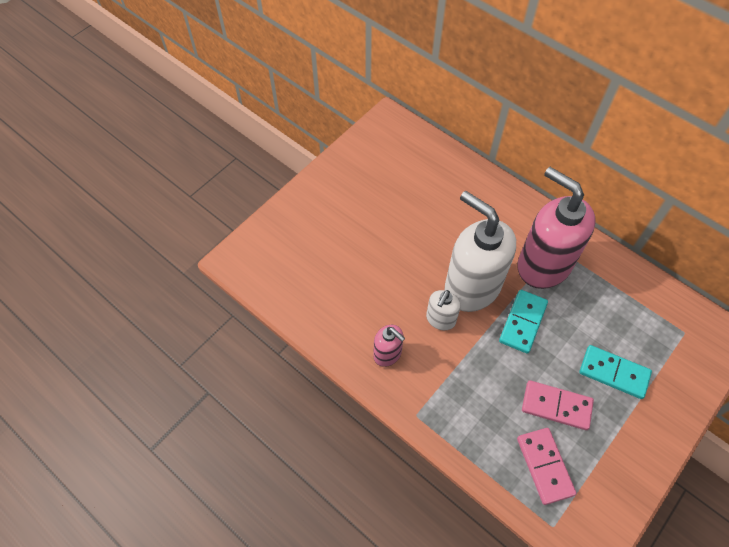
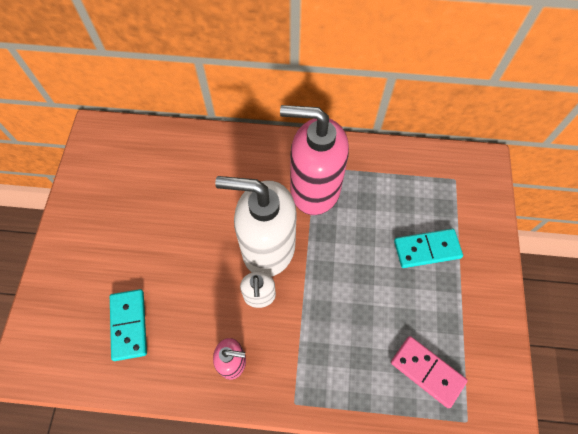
camera: 35 degrees left, 5 degrees up
turquoise domino [499,290,548,354] -> turquoise domino moved to [110,289,147,361]
pink domino [522,380,594,430] -> none

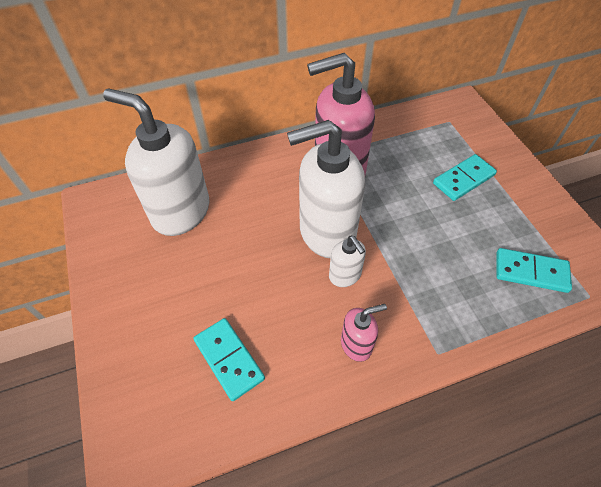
camera: 25 degrees left, 10 degrees down
pink domino [391,336,468,408] -> turquoise domino [497,248,572,293]
none -> white soap dispenser [103,88,210,236]

